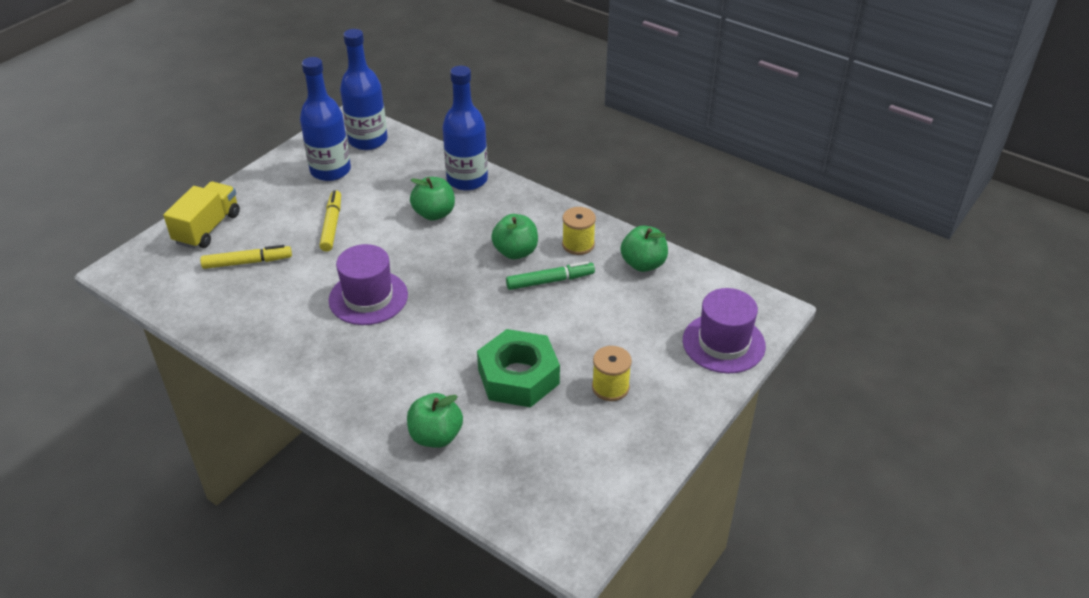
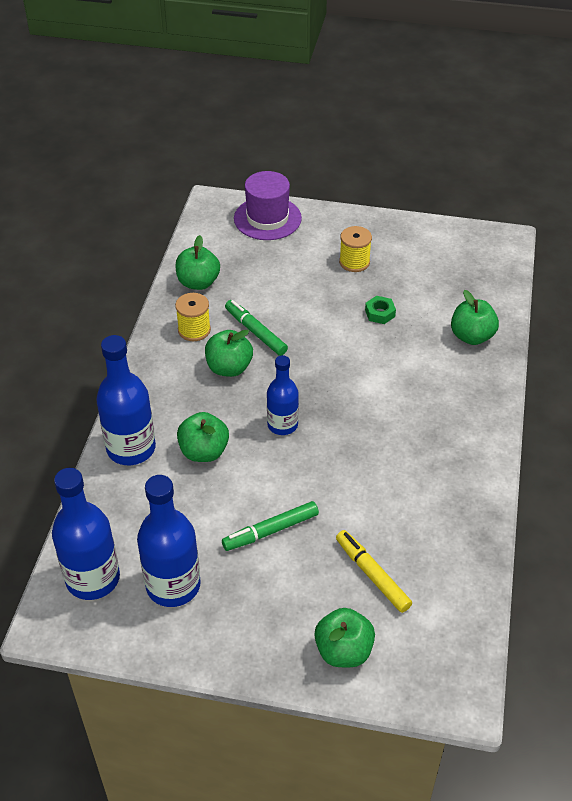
camera: 115 degrees left, 5 degrees up
yellow truck [163,182,240,249] -> green apple [314,608,375,667]
yellow marker [320,190,341,252] -> green marker [222,501,319,551]
purple hat [329,244,408,325] -> none
green nut [477,329,560,408] -> green nut [365,296,396,324], size x0.43
none -> blue bottle [267,355,299,435]

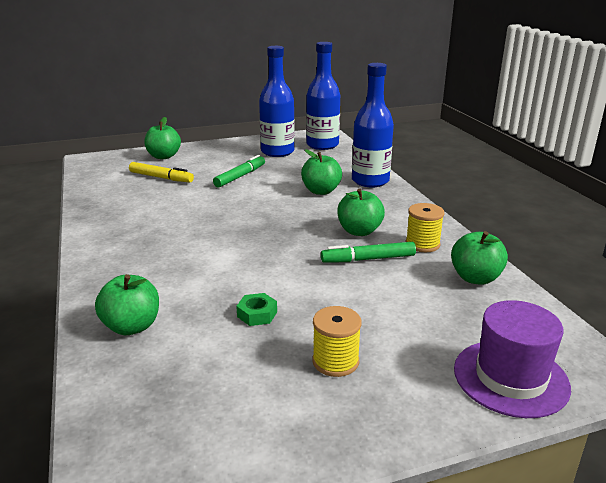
camera: 150 degrees right, 20 degrees down
green marker [225,300,288,356] -> green marker turned 150 degrees clockwise [321,242,416,263]
blue bottle [267,355,299,435] -> none

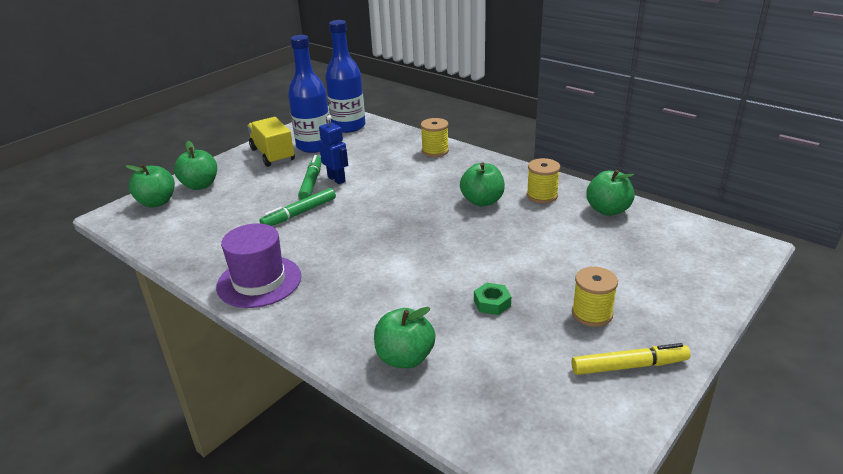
camera: 30 degrees left, 5 degrees up
yellow marker [129,162,194,183] -> yellow marker moved to [571,343,691,375]
green apple [301,149,342,195] -> green apple moved to [126,164,175,207]
green marker [321,242,416,263] -> green marker moved to [259,188,336,226]
blue bottle [352,63,394,187] -> yellow spool [421,118,449,157]
purple hat [454,300,571,418] -> purple hat moved to [216,223,301,308]
none -> yellow truck [247,117,295,167]
none -> blue robot [319,115,348,184]

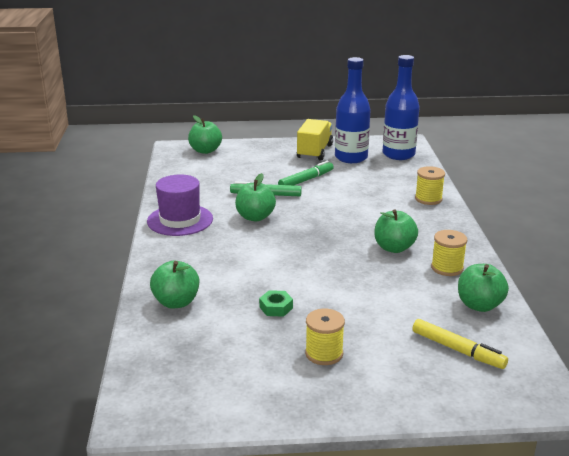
camera: 45 degrees right, 5 degrees down
green apple [174,141,217,190] -> green apple moved to [235,173,276,221]
blue robot [319,115,348,184] -> none
yellow marker [571,343,691,375] -> yellow marker moved to [412,319,508,369]

